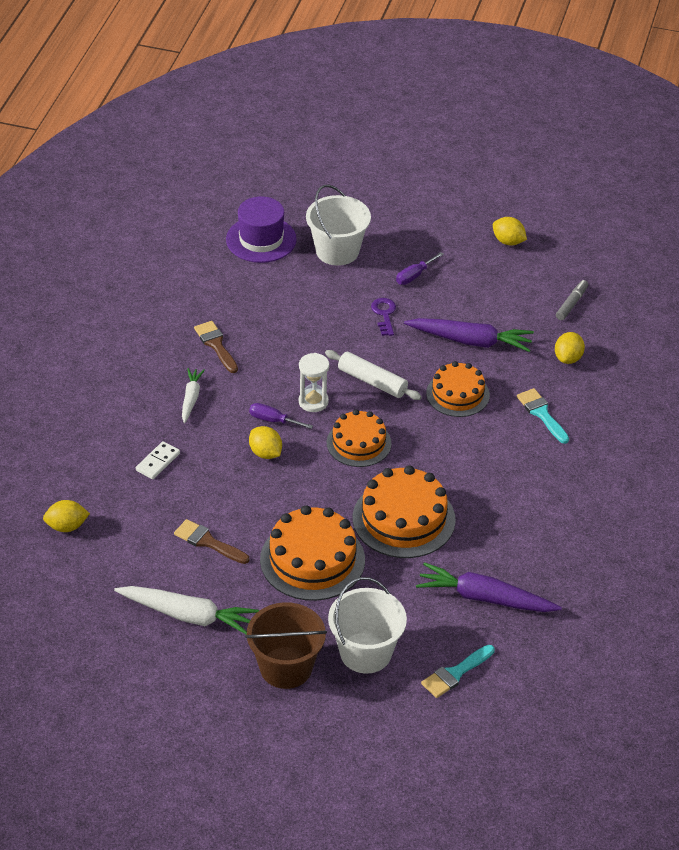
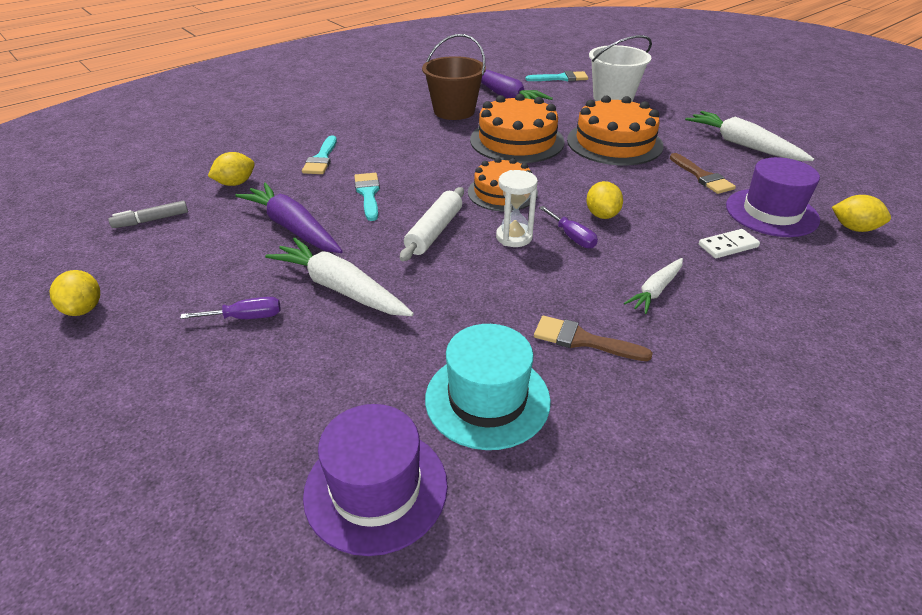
camera: 145 degrees left, 5 degrees down
brown brush [194,321,238,373] -> brown brush turned 105 degrees clockwise [534,316,653,361]
brown bucket [245,602,327,689] -> brown bucket moved to [422,34,486,120]
white bucket [306,185,371,266] -> none
white rolling pin [325,350,422,400] -> white rolling pin turned 45 degrees clockwise [400,187,464,261]
purple key [371,298,396,336] -> white carrot [265,238,414,316]
orange cake [426,361,490,417] -> turquoise brush [354,173,380,221]
none -> turquoise hat [425,324,551,450]
none -> purple hat [726,157,820,237]

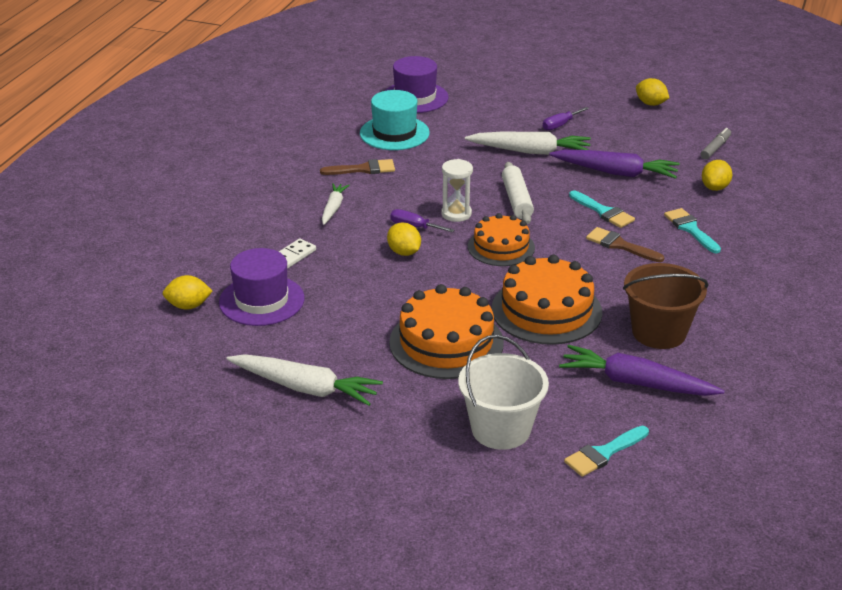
camera: 150 degrees right, 5 degrees down
brown brush [670,153,736,194] -> brown brush moved to [586,227,664,262]

